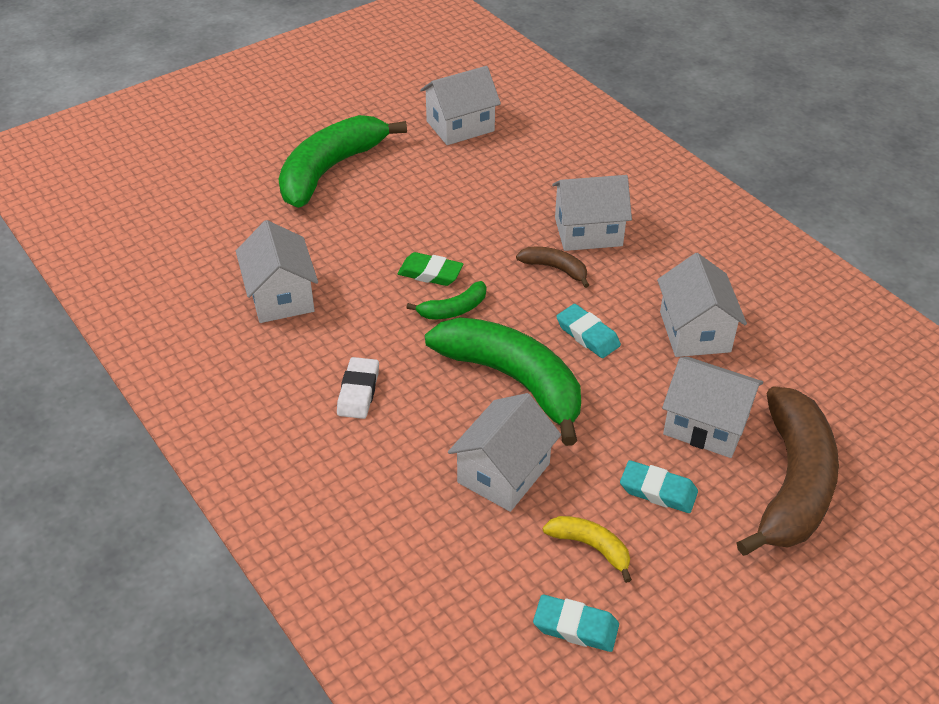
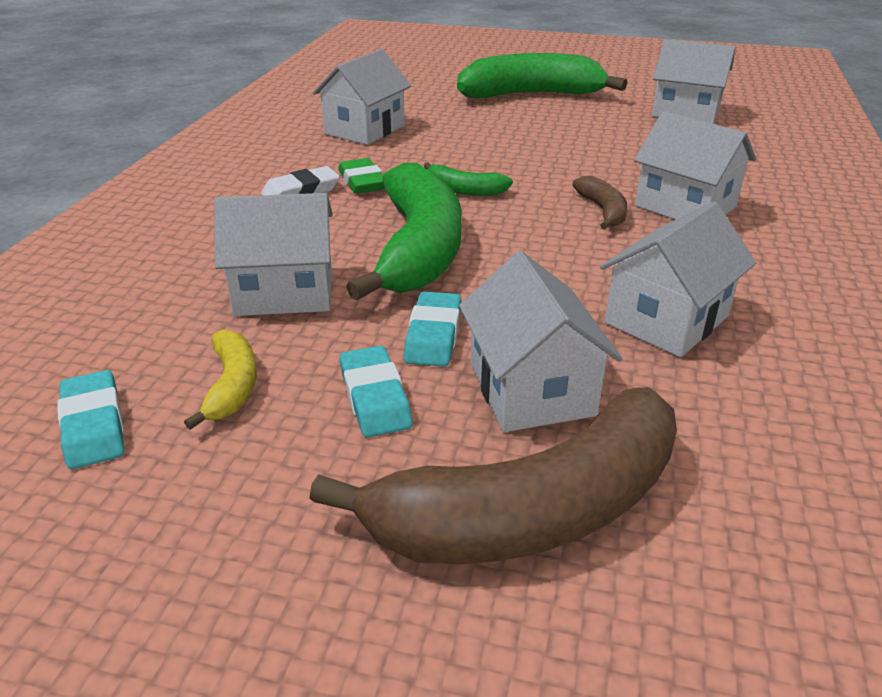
camera: 50 degrees right, 10 degrees down
green eraser [398,252,463,286] -> green eraser moved to [338,158,385,194]
turquoise eraser [556,304,621,358] -> turquoise eraser moved to [404,291,461,367]

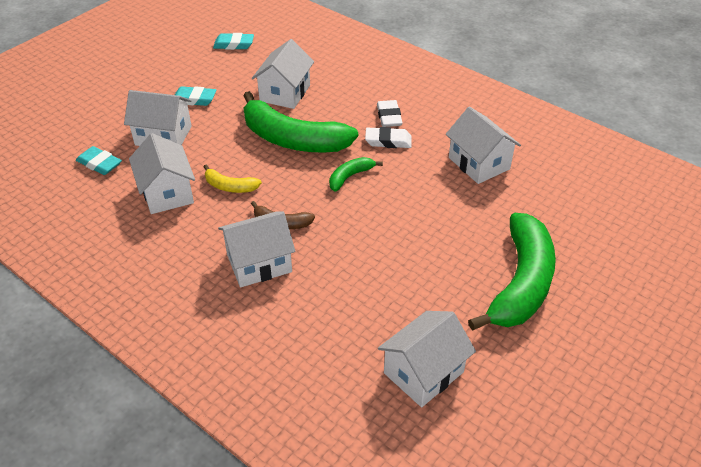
camera: 115 degrees right, 10 degrees up
yellow banana [184,330,257,430] -> yellow banana moved to [204,164,262,193]
brown banana [309,387,677,564] -> none
green eraser [338,158,385,194] -> white eraser [365,127,412,148]
turquoise eraser [404,291,461,367] -> turquoise eraser moved to [76,146,122,175]

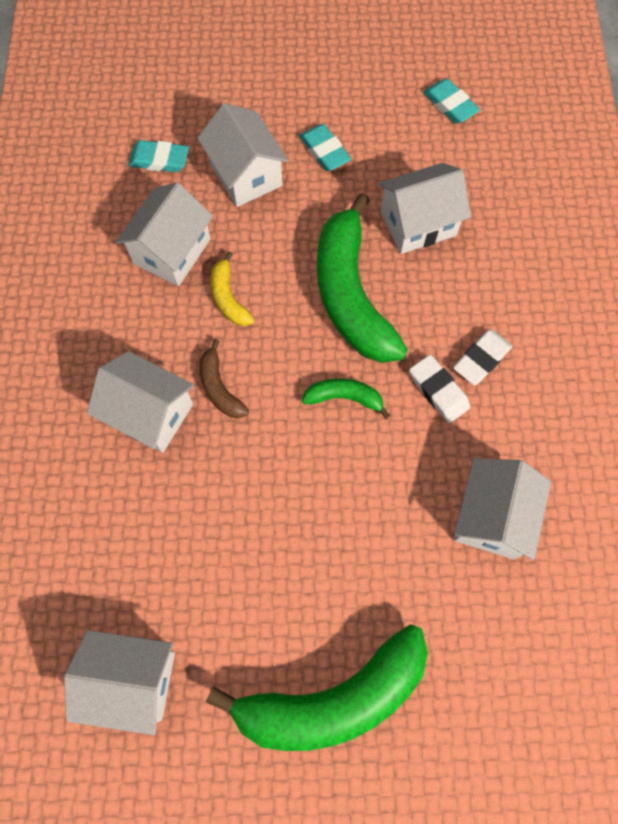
camera: 50 degrees right, 25 degrees up
turquoise eraser [76,146,122,175] -> turquoise eraser turned 75 degrees counterclockwise [128,140,189,172]

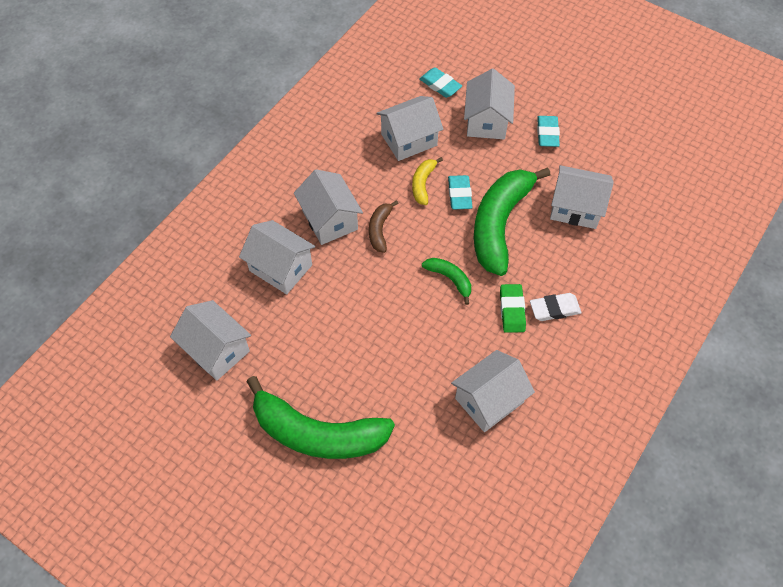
camera: 35 degrees right, 10 degrees down
white eraser [409,355,470,423] -> green eraser [500,284,526,333]
turquoise eraser [423,79,480,124] -> turquoise eraser moved to [448,175,472,209]
none -> white house [239,220,315,294]

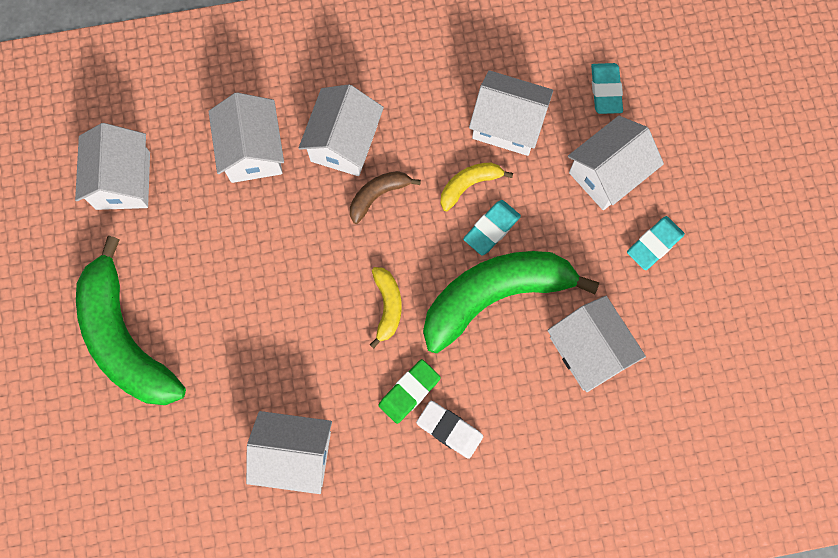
camera: 45 degrees right, 15 degrees up
green banana [422,258,471,305] -> yellow banana [370,267,402,348]

